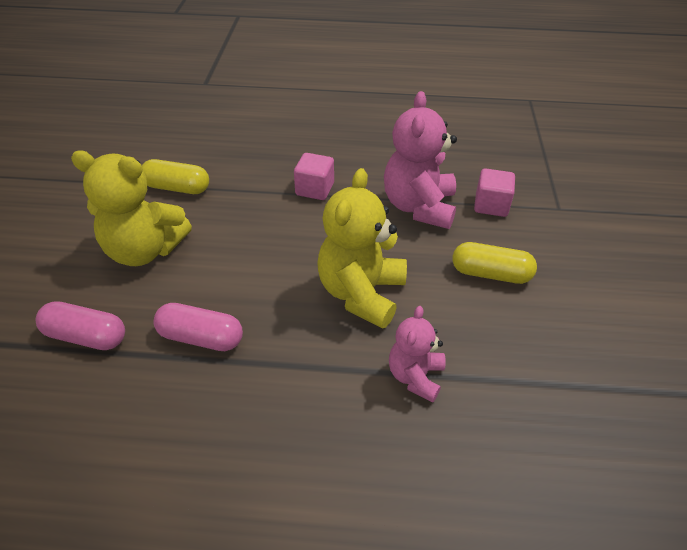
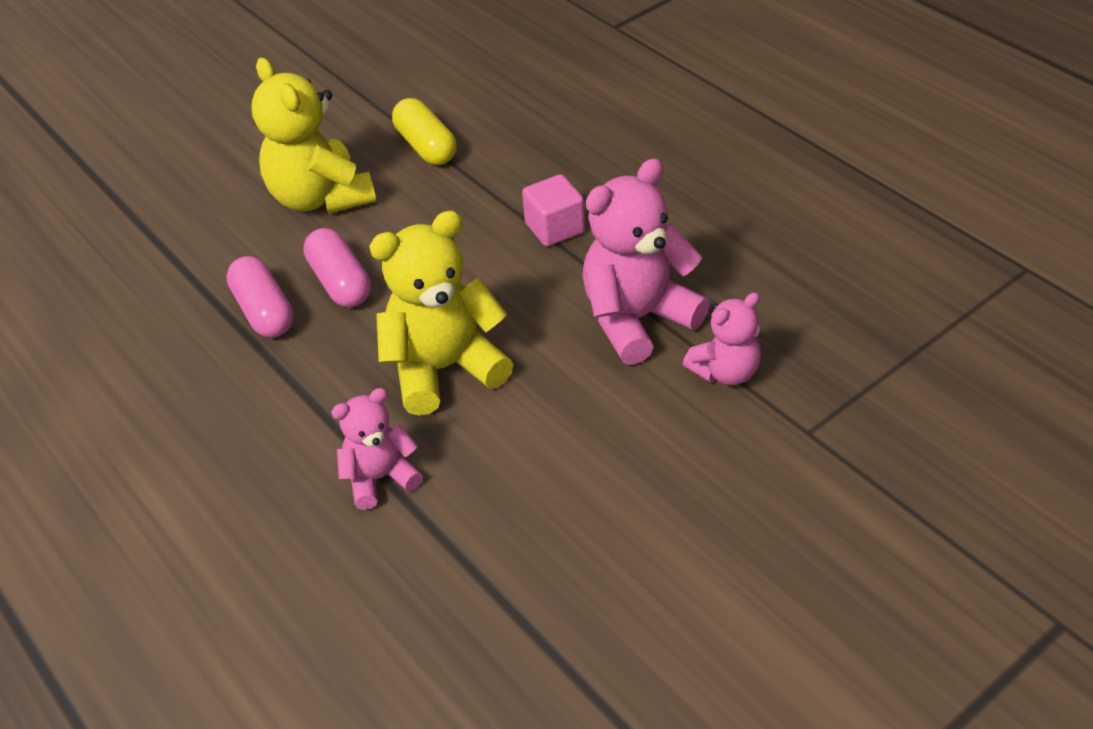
camera: 50 degrees right, 0 degrees up
pink capsule [36,301,125,350] -> pink capsule moved to [303,228,371,308]
yellow capsule [452,242,537,284] -> none
pink cube [474,168,515,217] -> pink teddy bear [683,292,761,386]

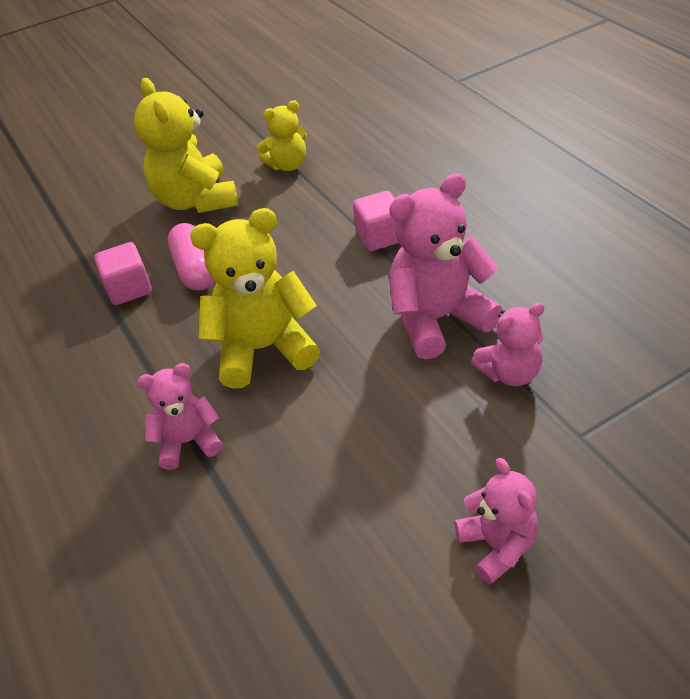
camera: 10 degrees right, 0 degrees up
pink capsule [226,256,294,338] -> pink cube [94,242,152,305]
yellow capsule [392,98,456,165] -> yellow teddy bear [257,100,307,171]
none -> pink teddy bear [455,458,538,585]

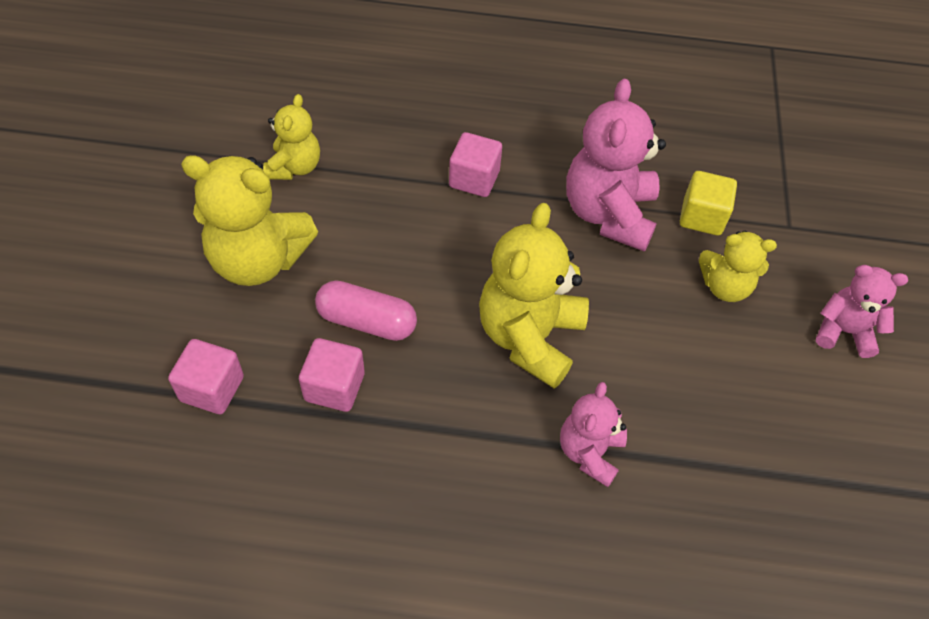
camera: 60 degrees left, 10 degrees up
pink teddy bear [471,302,545,386] -> yellow cube [680,171,737,236]
none -> pink cube [168,339,244,414]
none -> yellow teddy bear [699,231,777,302]

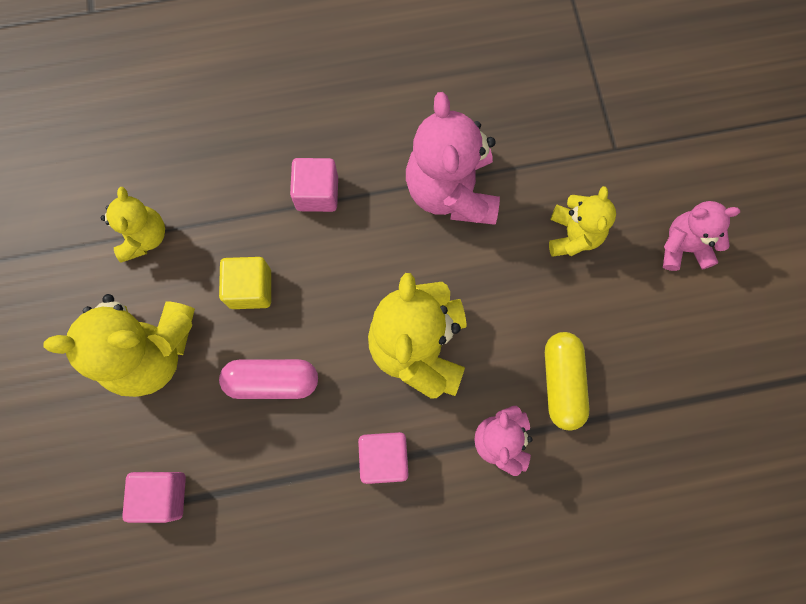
camera: 15 degrees left, 20 degrees up
pink cube [299,338,365,412] -> pink cube moved to [358,432,409,484]
yellow cube [680,171,737,236] -> yellow cube moved to [219,257,271,309]
yellow teddy bear [699,231,777,302] -> yellow teddy bear turned 75 degrees counterclockwise [549,186,616,256]
none -> yellow capsule [545,332,589,431]

